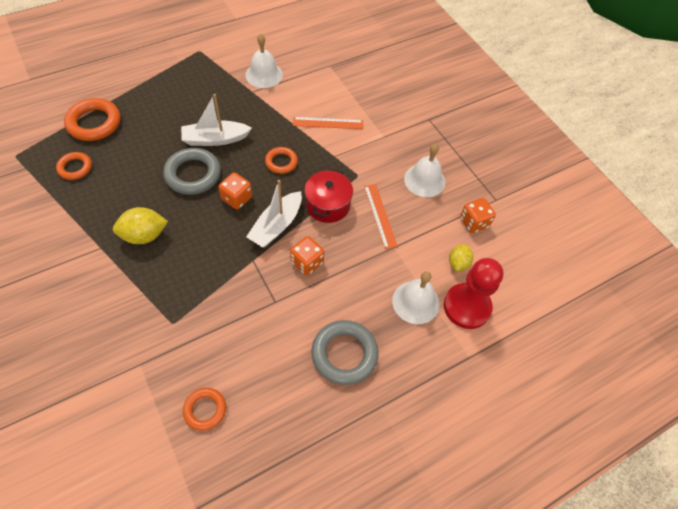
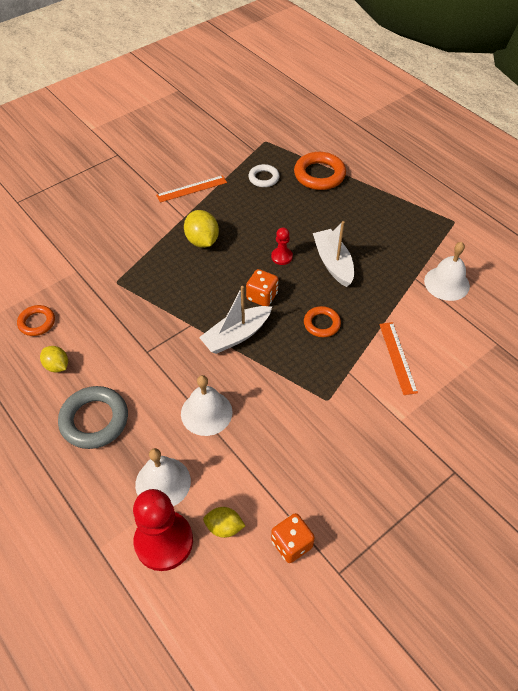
camera: 85 degrees right, 5 degrees down
orange ring [56,152,92,180] -> white ring [248,164,280,187]
grey ring [163,148,221,195] -> red pawn [271,227,293,265]
white boat [246,180,302,248] -> white boat turned 60 degrees counterclockwise [199,286,272,354]
orange dice [290,236,324,275] -> none
red pot [305,169,353,223] -> none
orange ruler [364,184,398,249] -> orange ruler moved to [156,175,227,203]
white bell [404,144,445,197] -> white bell moved to [181,375,232,436]
none -> yellow lemon [40,346,68,373]

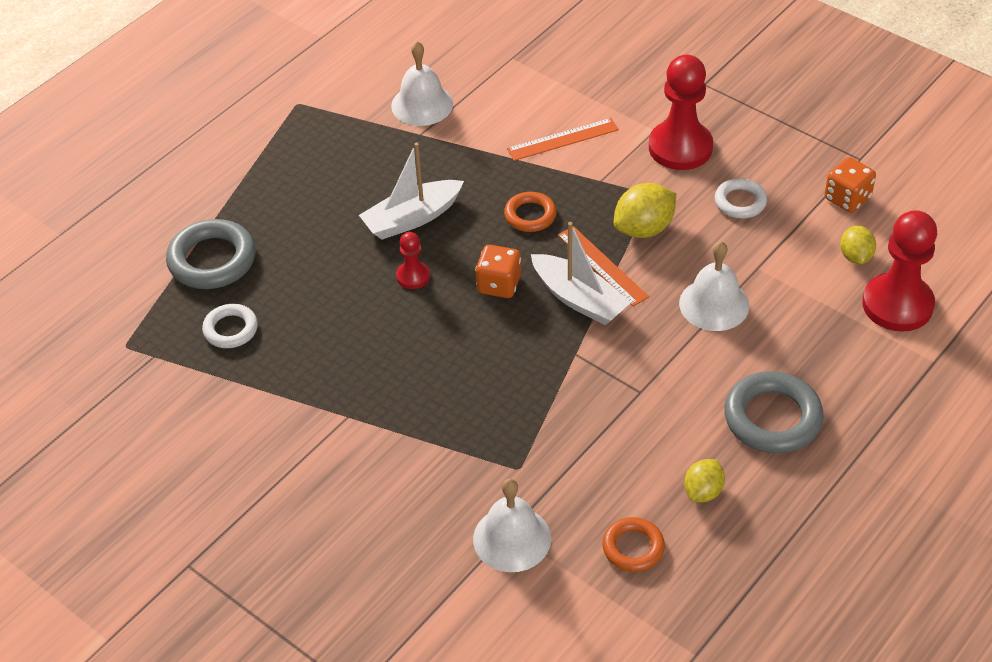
camera: 100 degrees left, 5 degrees down
white bell [135,448,191,506] -> white bell moved to [473,479,551,572]
orange ruler [156,175,227,203] -> orange ruler moved to [558,226,649,307]
yellow lemon [184,210,219,248] -> yellow lemon moved to [614,183,676,238]
orange ring [294,152,346,190] -> grey ring [166,219,255,289]
none -> red pawn [649,55,713,170]
none -> white ring [715,178,767,218]

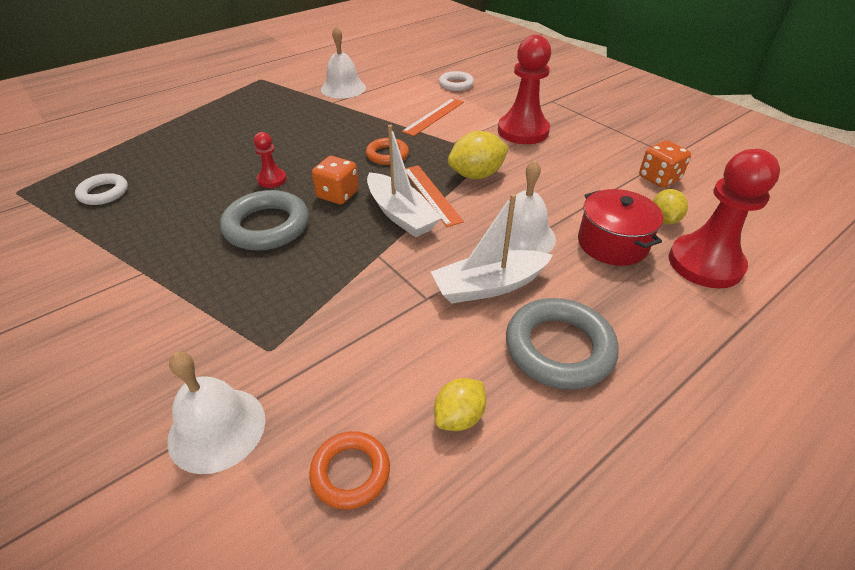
camera: 10 degrees right, 5 degrees down
grey ring [166,219,255,289] -> grey ring moved to [220,190,309,251]
white boat [359,142,464,240] -> white boat moved to [431,194,553,304]
orange ruler [507,118,619,161] -> orange ruler turned 45 degrees counterclockwise [402,98,464,136]
white ring [715,178,767,218] -> white ring moved to [439,71,474,91]
none -> red pot [578,189,664,266]

